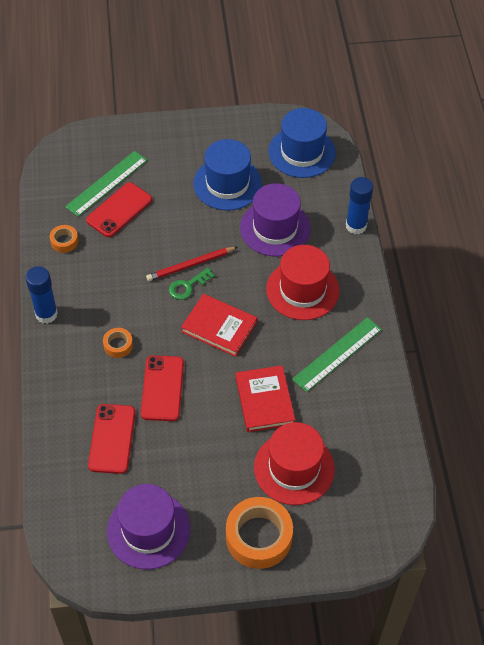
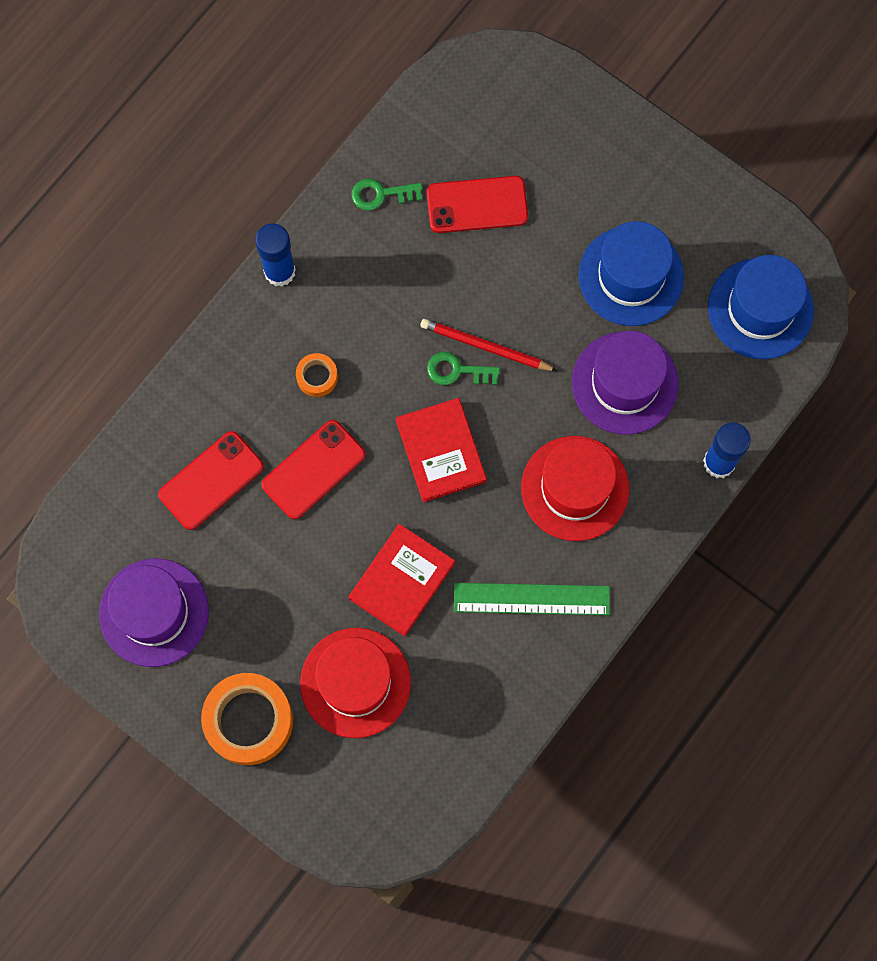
camera: 45 degrees right, 20 degrees up
orange tape [50,225,78,253] -> green key [351,179,423,211]
green ruler [65,151,147,217] -> none

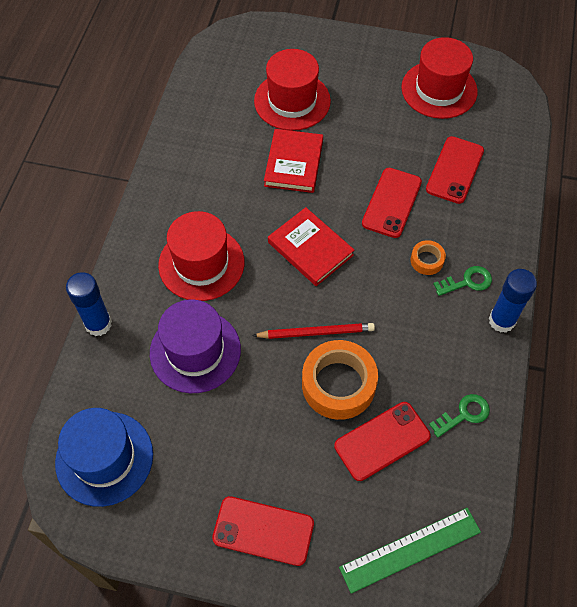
camera: 155 degrees right, 15 degrees down
purple hat [99,558,209,667] -> red hat [401,37,478,119]
orange tape [201,673,293,765] -> orange tape moved to [302,340,378,420]
green key [427,352,500,385] -> green key moved to [433,266,492,296]
green ruler [454,583,610,615] -> green ruler moved to [339,508,481,594]
blue hat [578,221,684,326] -> none
none -> red phone [212,496,314,566]

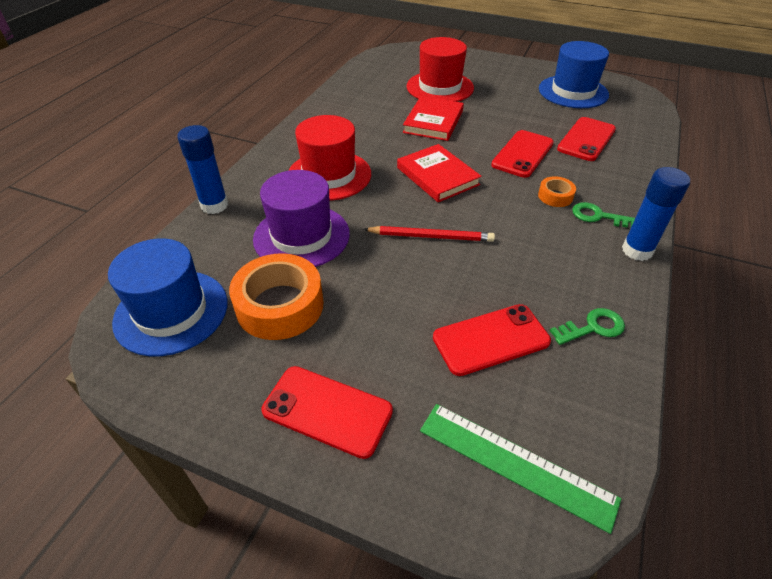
camera: 10 degrees right, 15 degrees down
orange tape [302,340,378,420] -> orange tape moved to [229,253,323,340]
green ruler [339,508,481,594] -> green ruler turned 45 degrees clockwise [420,404,621,534]
red hat [401,37,478,119] -> blue hat [539,41,609,108]
green key [433,266,492,296] -> green key turned 150 degrees counterclockwise [572,202,635,227]

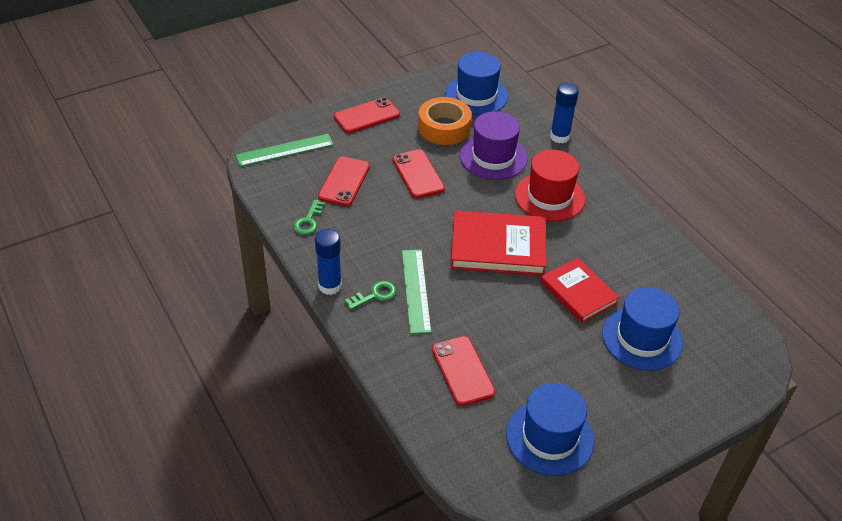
camera: 125 degrees right, 0 degrees up
red pencil [363,226,495,242] -> none
red book [397,144,482,202] -> red book [451,211,547,276], size x1.50
red hat [406,37,474,102] -> blue hat [602,287,683,371]
red phone [491,130,554,178] -> red phone moved to [392,149,445,198]
orange tape [538,176,576,207] -> green ruler [402,250,431,334]

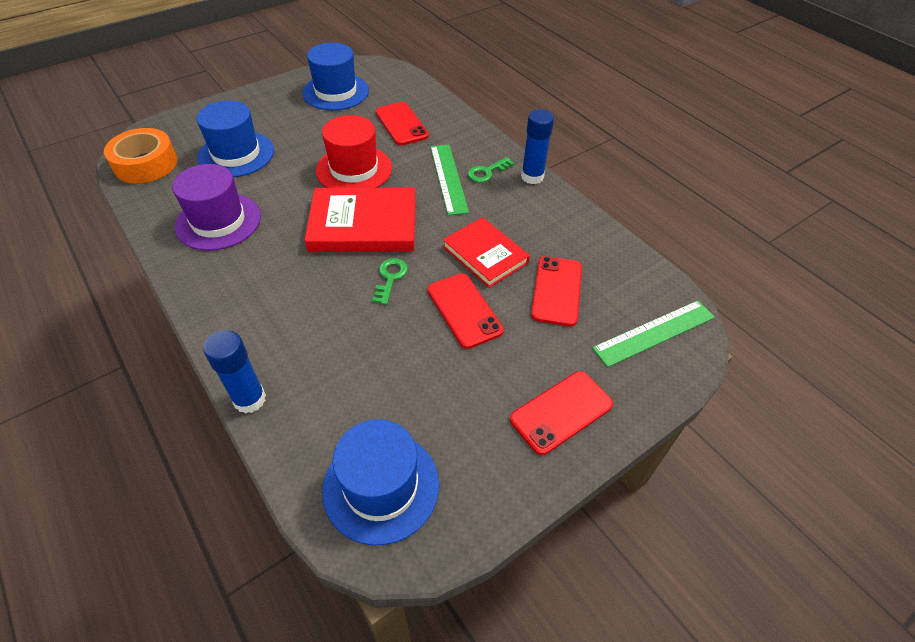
camera: 175 degrees right, 5 degrees up
green key [293,200,325,235] -> green key moved to [372,258,408,305]
orange tape [418,97,472,145] -> orange tape moved to [104,128,177,184]
purple hat [460,111,528,180] -> purple hat moved to [172,164,261,251]
red hat [515,150,585,221] -> red hat moved to [316,115,392,188]
red book [540,258,620,323] -> red book moved to [443,217,530,288]

